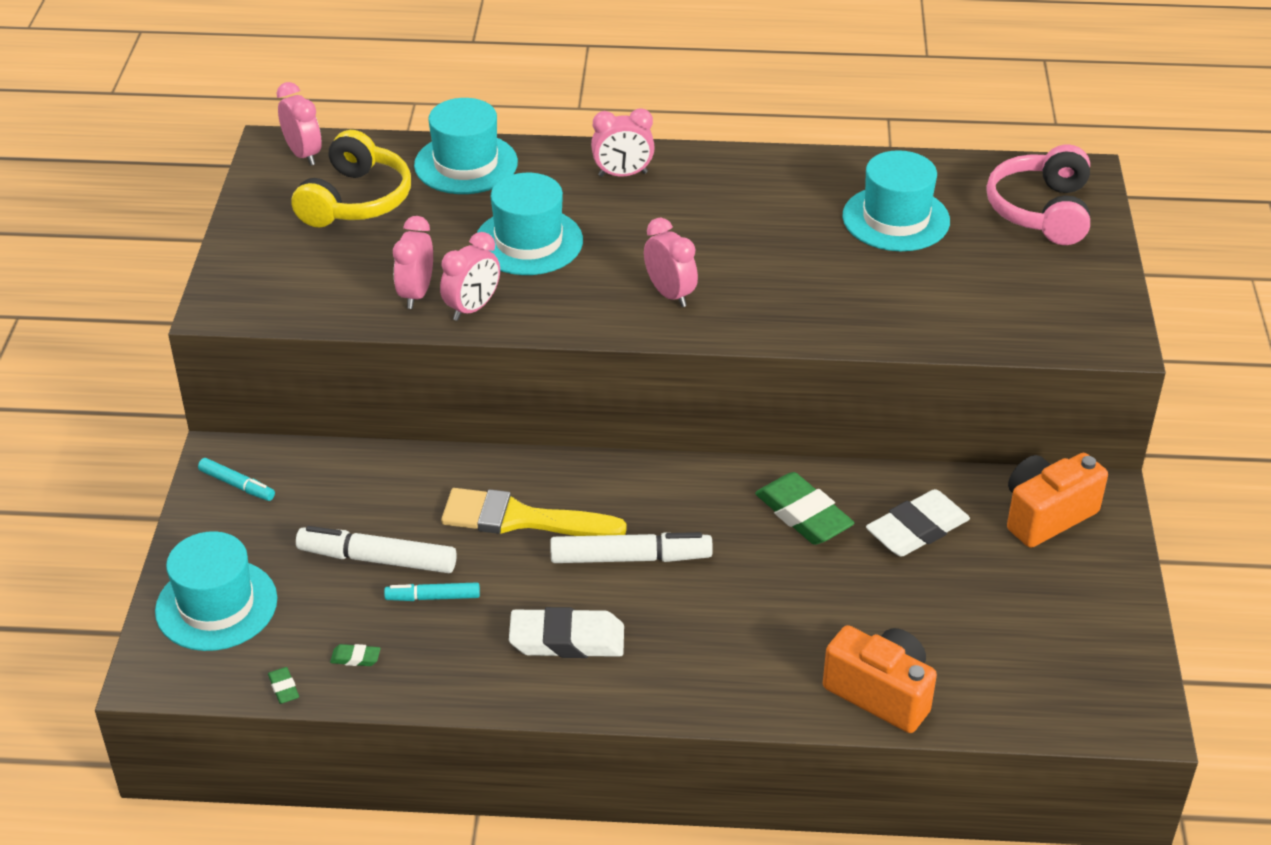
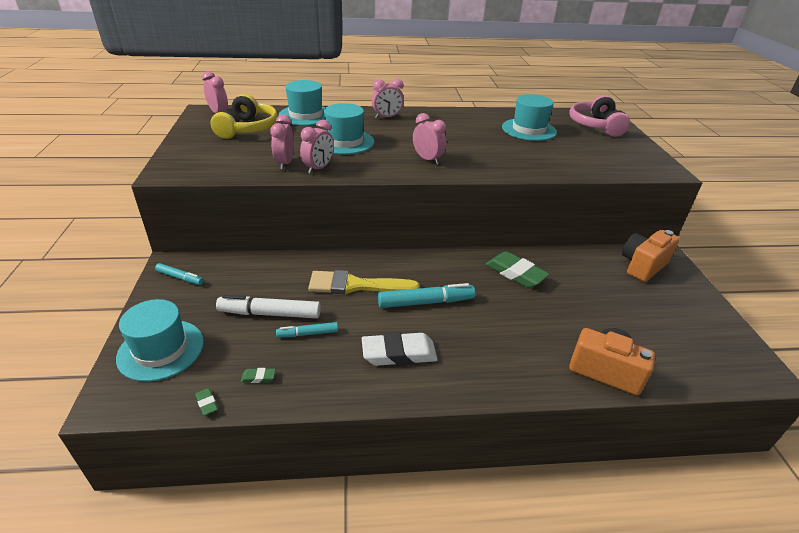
camera: 10 degrees left, 5 degrees down
white marker [550,532,713,563] -> turquoise marker [378,283,475,308]
white eraser [866,489,970,557] -> none

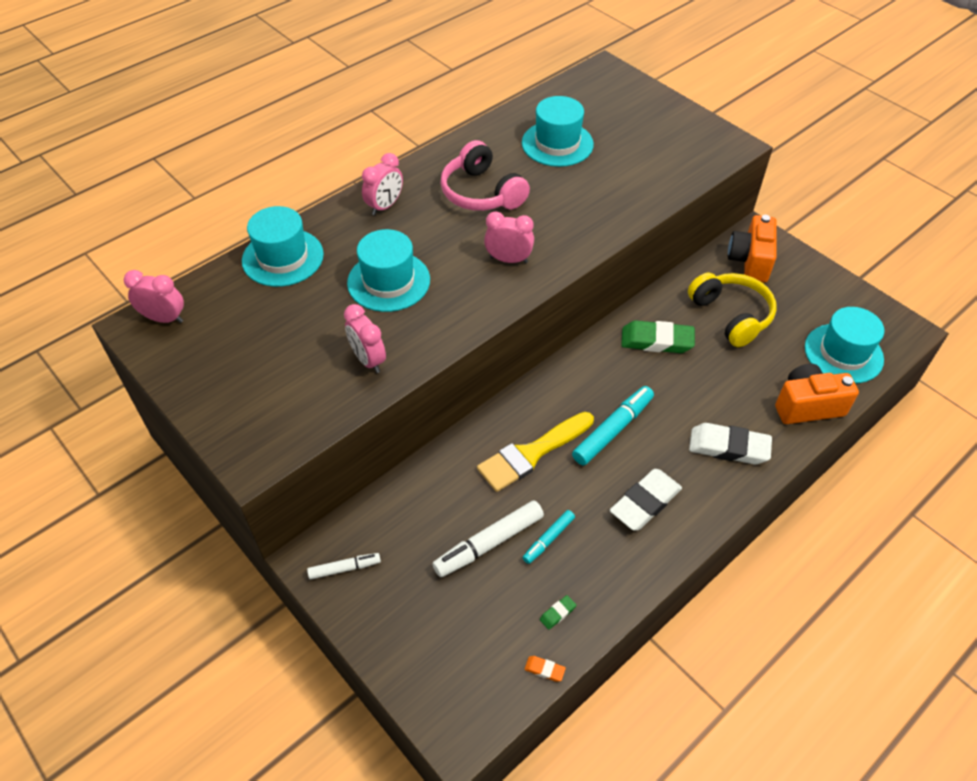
camera: 35 degrees left, 15 degrees up
turquoise hat [116,299,204,382] -> turquoise hat moved to [805,307,884,383]
turquoise marker [155,263,204,285] -> white marker [307,553,381,580]
green eraser [195,388,218,416] -> orange eraser [524,656,566,682]
yellow headphones [210,94,278,139] -> yellow headphones moved to [688,273,777,347]
pink clock [300,120,334,174] -> none
pink headphones [569,95,630,137] -> pink headphones moved to [441,140,530,211]
none -> white eraser [689,423,772,464]

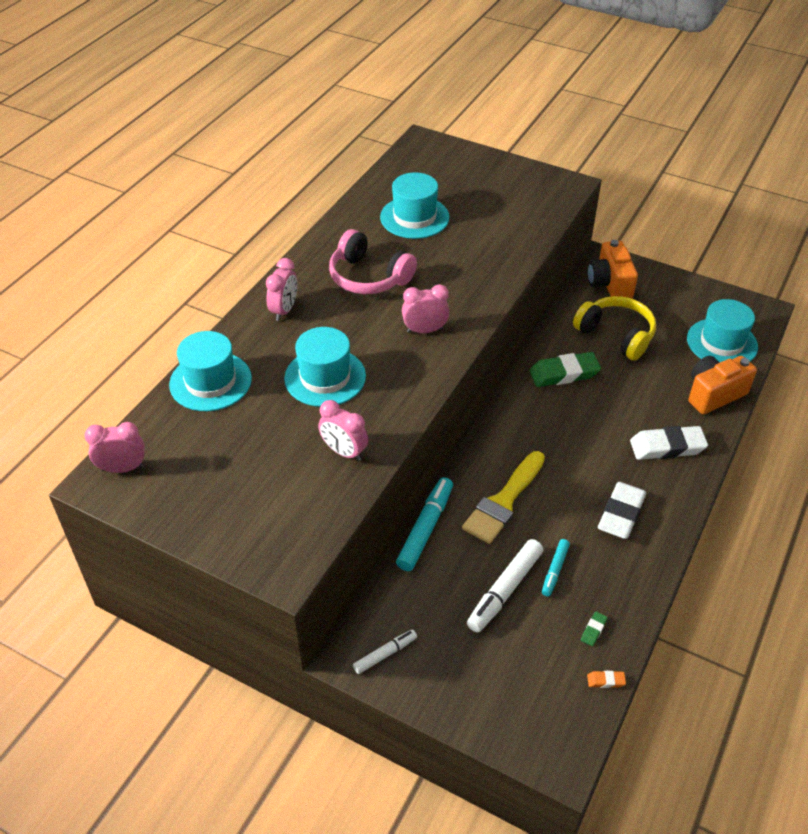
camera: 20 degrees left, 5 degrees down
turquoise marker [572,386,654,466] -> turquoise marker moved to [396,477,453,571]

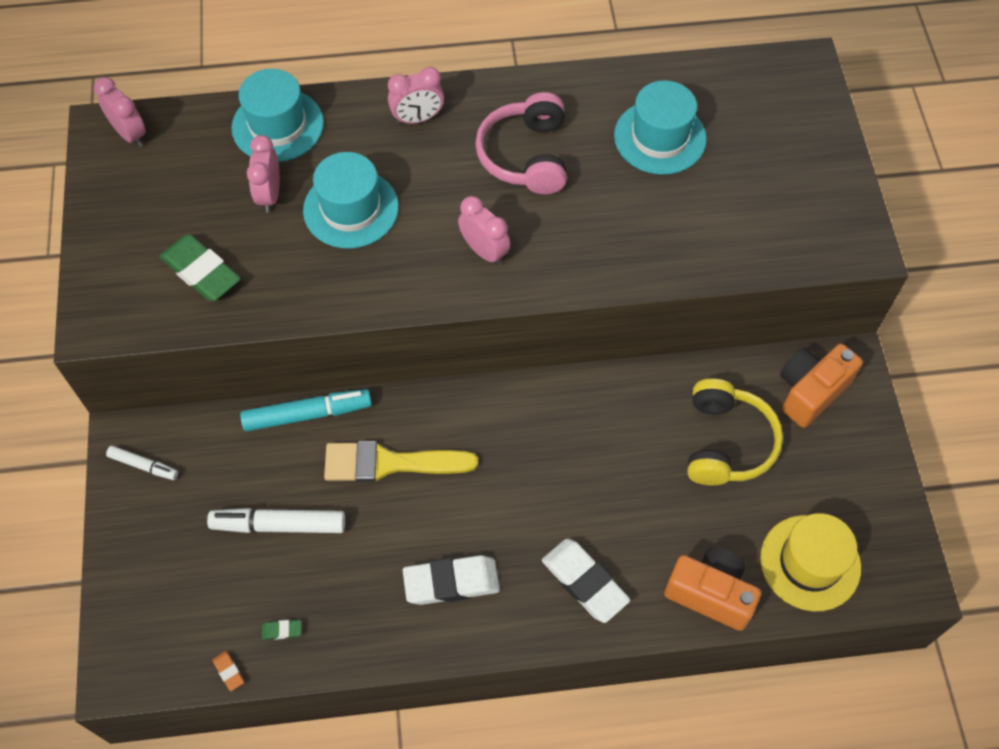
camera: 55 degrees right, 15 degrees up
pink clock [318,400,368,461] -> pink clock moved to [247,135,280,212]
green eraser [530,352,601,387] -> green eraser moved to [160,234,241,301]
turquoise marker [542,539,570,597] -> none
turquoise hat [687,299,758,362] -> yellow hat [760,513,861,611]

